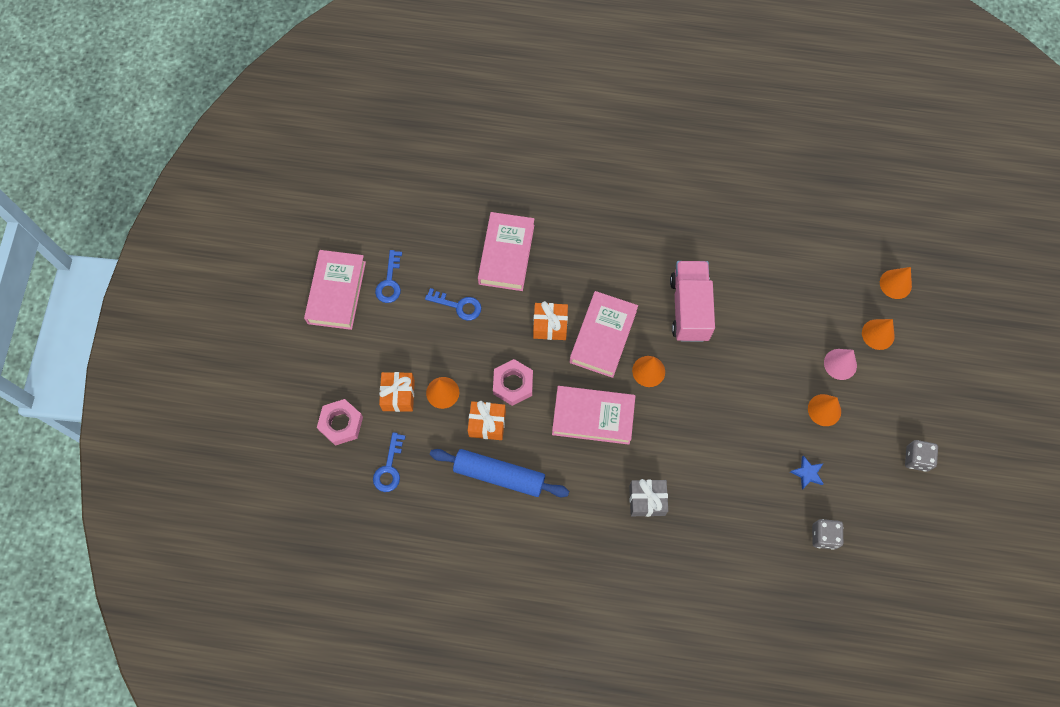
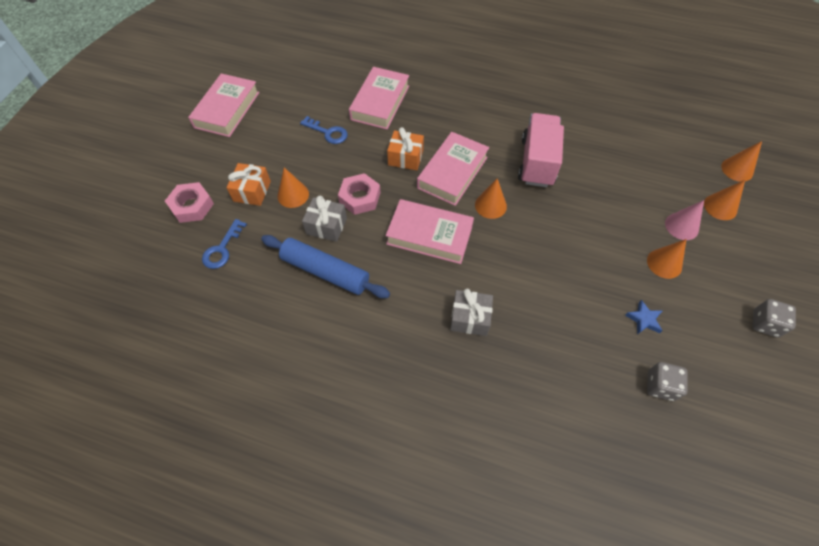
camera: 10 degrees right, 10 degrees down
blue key [375,250,402,303] -> none
orange gift [468,401,506,440] -> grey gift [302,196,347,242]

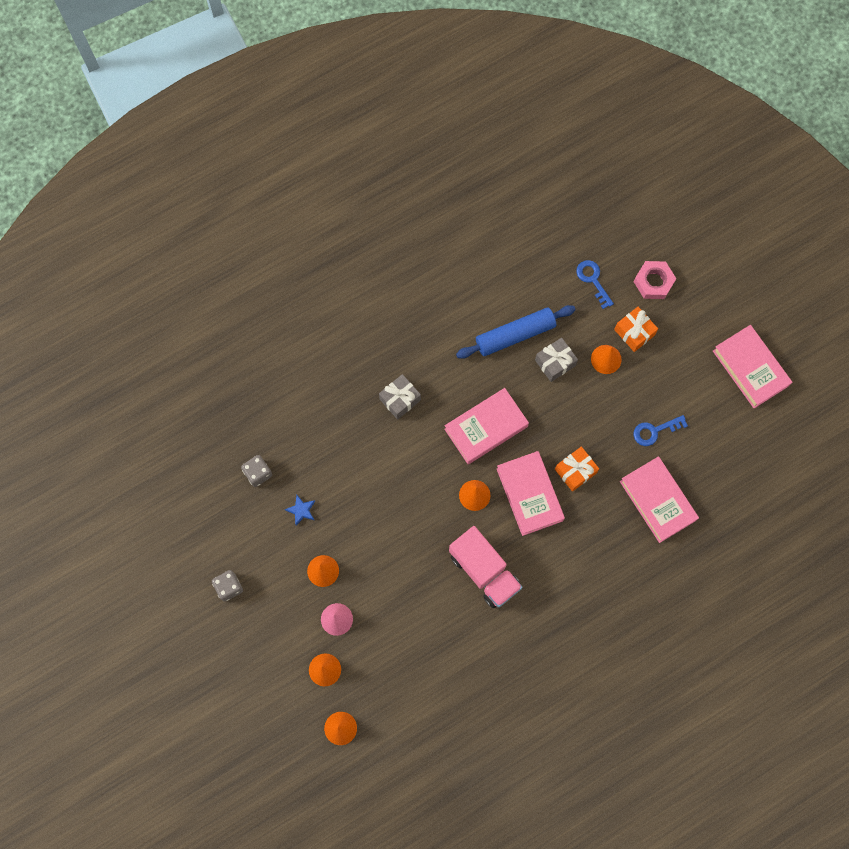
camera: 130 degrees right, 15 degrees up
pink nut [338,173,381,215] -> none

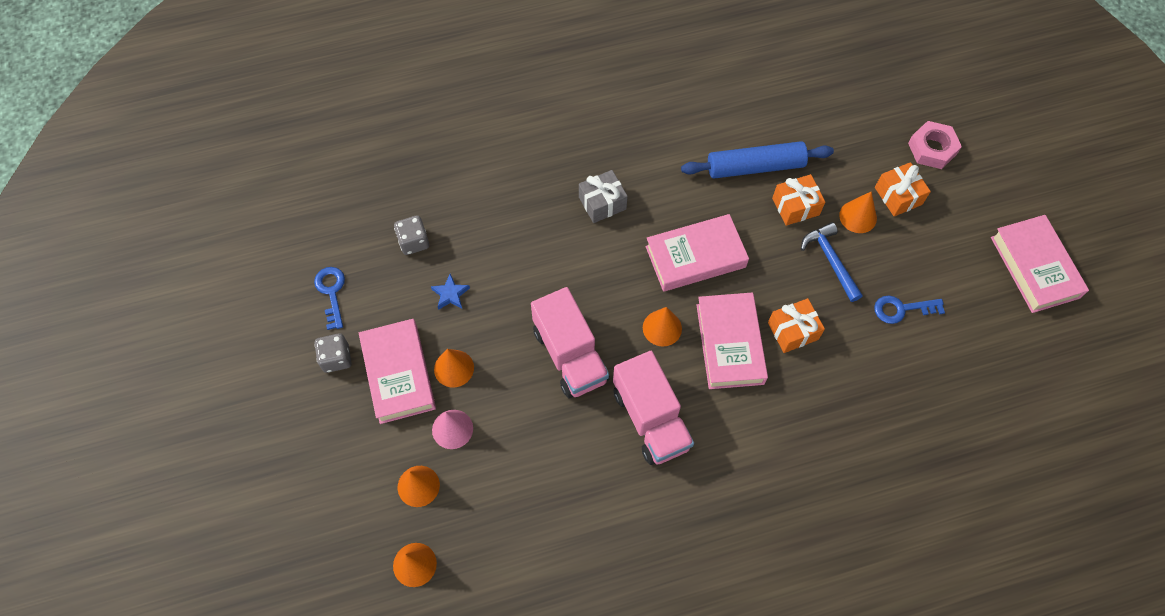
camera: 15 degrees right, 10 degrees down
grey gift [535,338,578,382] -> orange gift [772,174,825,226]
blue key [576,260,614,309] -> blue key moved to [314,267,345,330]
pink book [620,456,699,543] -> pink book moved to [359,319,436,424]
none -> pink truck [531,287,609,398]
none -> blue hammer [801,222,863,302]

